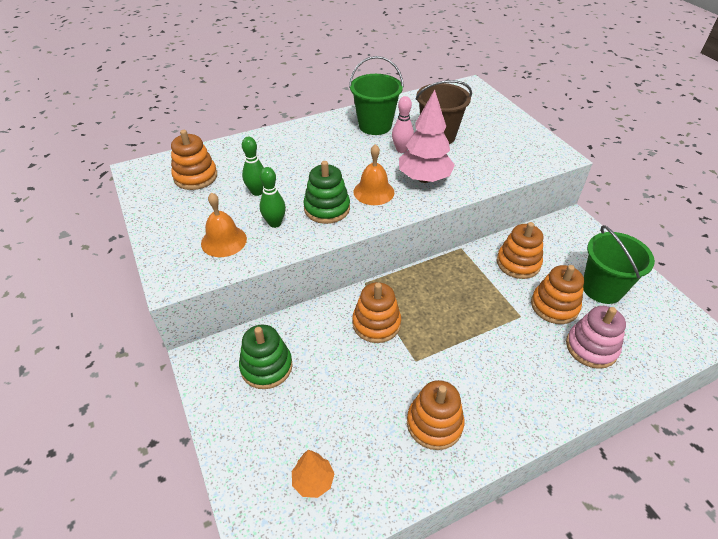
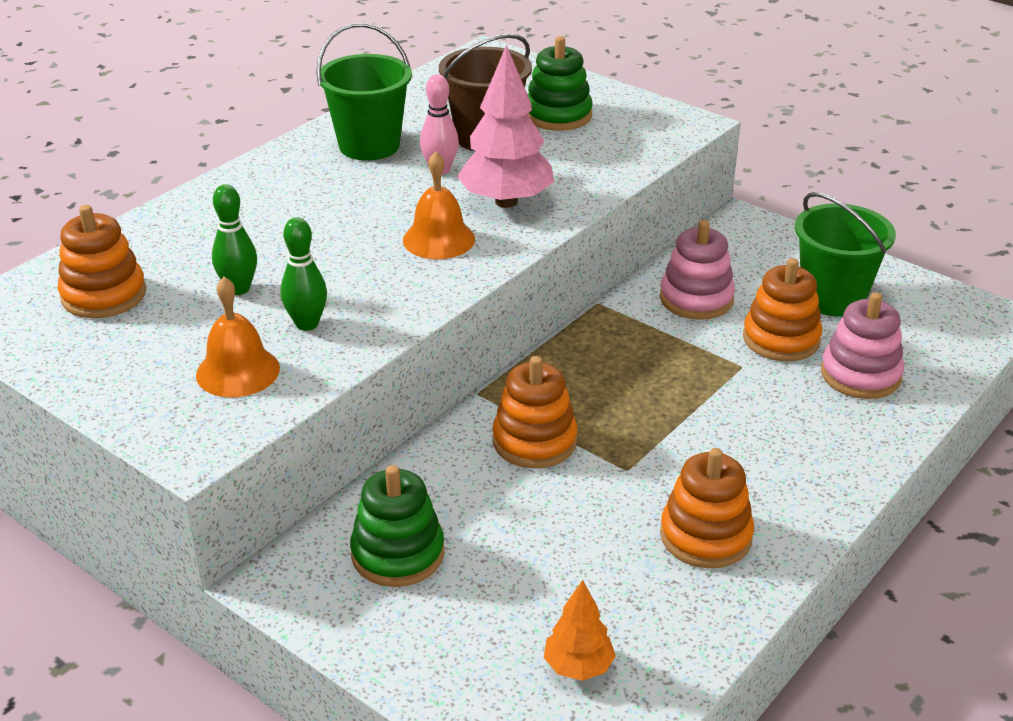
camera: 25 degrees left, 10 degrees down
green stacking toy [303,161,350,224] -> green stacking toy moved to [527,36,593,131]
orange stacking toy [497,222,543,279] -> pink stacking toy [660,220,735,320]

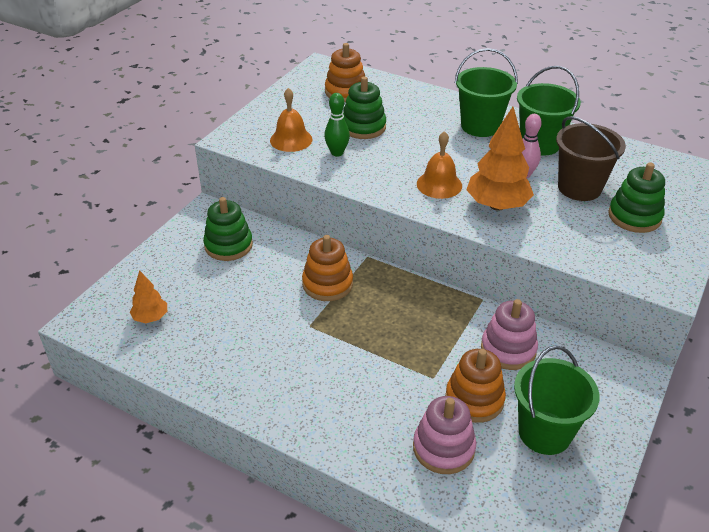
camera: 80 degrees right, 5 degrees up
green bowling pin [212,184,257,295] -> green stacking toy [343,76,386,139]
pink tree [457,45,554,208] -> orange tree [466,107,534,211]
orange stacking toy [660,448,754,568] -> none
none -> green bucket [455,48,518,137]

